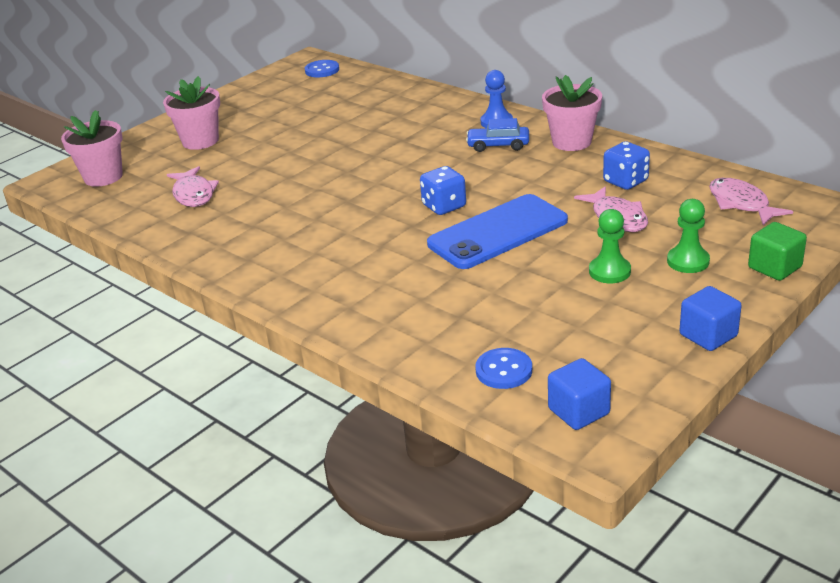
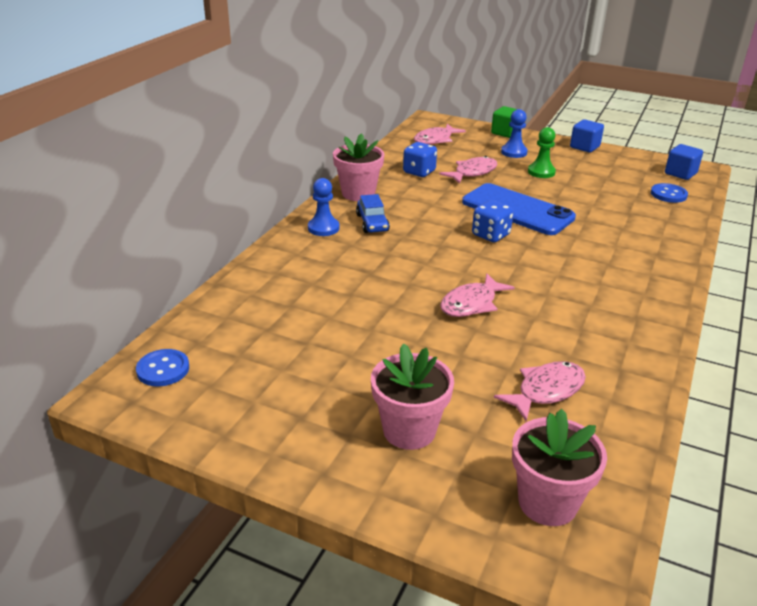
camera: 110 degrees left, 0 degrees up
green pawn [667,199,710,273] -> blue pawn [501,109,528,158]
none -> pink fish [440,273,515,317]

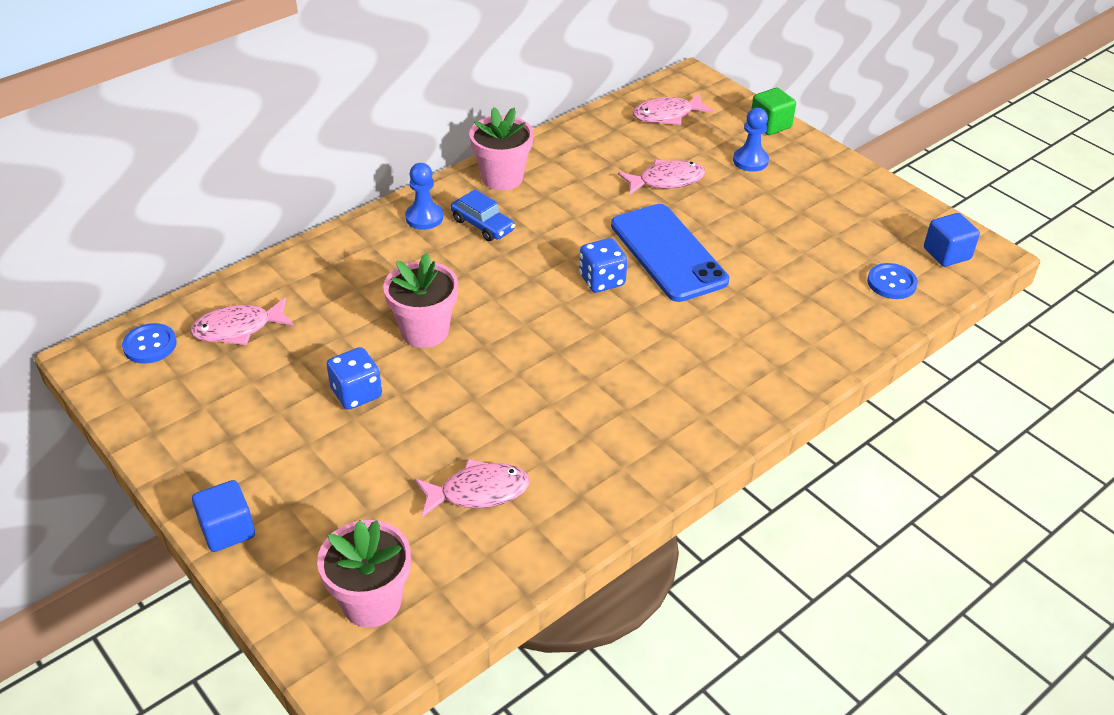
camera: 25 degrees right, 10 degrees up
blue car [356,194,390,233] -> blue car turned 60 degrees counterclockwise [451,189,515,241]
pink flower pot [371,343,454,450] -> pink flower pot moved to [383,253,458,348]
blue dice [403,142,437,177] -> blue dice moved to [326,347,382,410]
pink fish [440,273,515,317] -> pink fish moved to [190,298,294,345]
green pawn [528,127,556,178] -> none
blue cube [570,119,604,152] -> blue cube moved to [192,480,255,552]

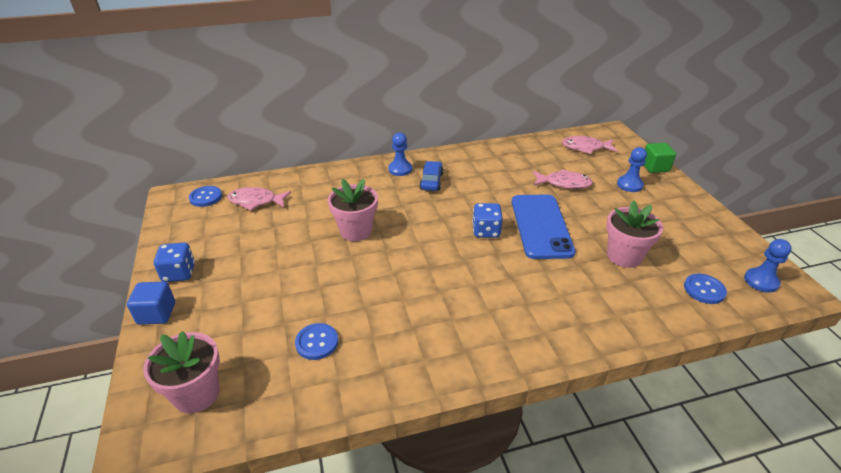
camera: 25 degrees right, 5 degrees down
blue dice [326,347,382,410] -> blue dice moved to [154,243,195,282]
pink fish [415,459,530,517] -> blue button [295,323,338,360]
blue car [451,189,515,241] -> blue car turned 150 degrees counterclockwise [419,161,444,191]
pink flower pot [469,107,534,190] -> pink flower pot moved to [606,200,663,268]
blue cube [924,213,980,267] -> blue pawn [744,239,792,293]

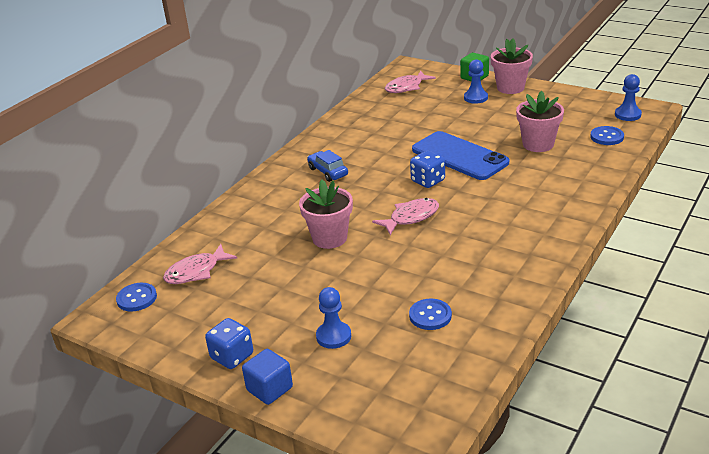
camera: 40 degrees left, 5 degrees down
pink flower pot [143,331,220,414] -> pink flower pot moved to [491,38,533,94]
blue pawn [388,133,412,176] -> blue pawn moved to [316,287,351,349]
pink fish [533,169,593,189] -> pink fish moved to [372,198,439,235]

